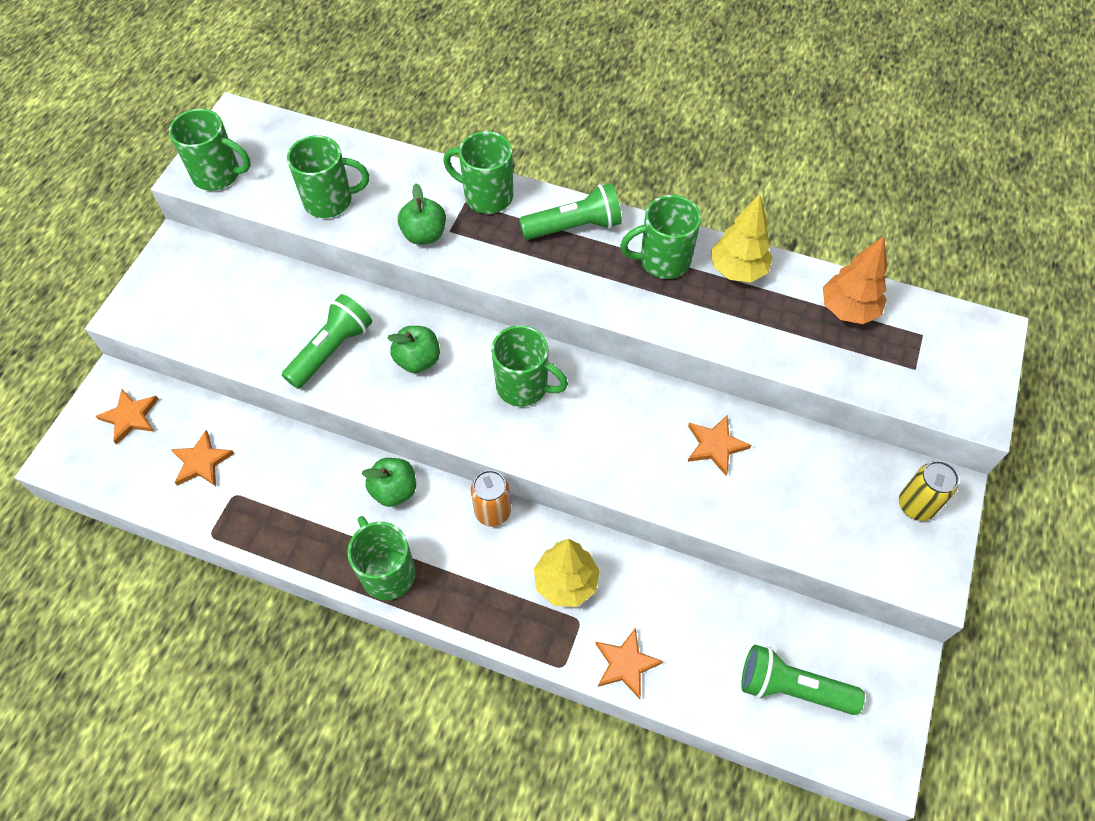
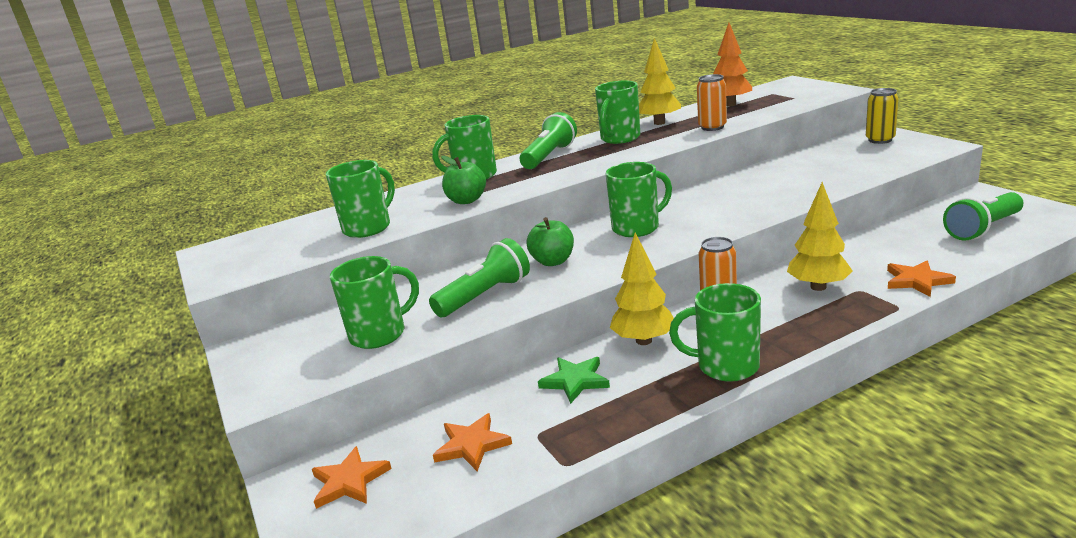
camera: 45 degrees left, 35 degrees down
green mug [169,109,251,191] -> green mug moved to [330,256,419,349]
green flashlight [282,294,372,389] -> green flashlight turned 60 degrees clockwise [429,238,530,317]
green apple [361,458,416,507] -> yellow tree [610,232,674,345]
orange star [688,415,751,476] -> none
none -> green star [538,357,610,404]
none -> orange can [697,74,727,131]

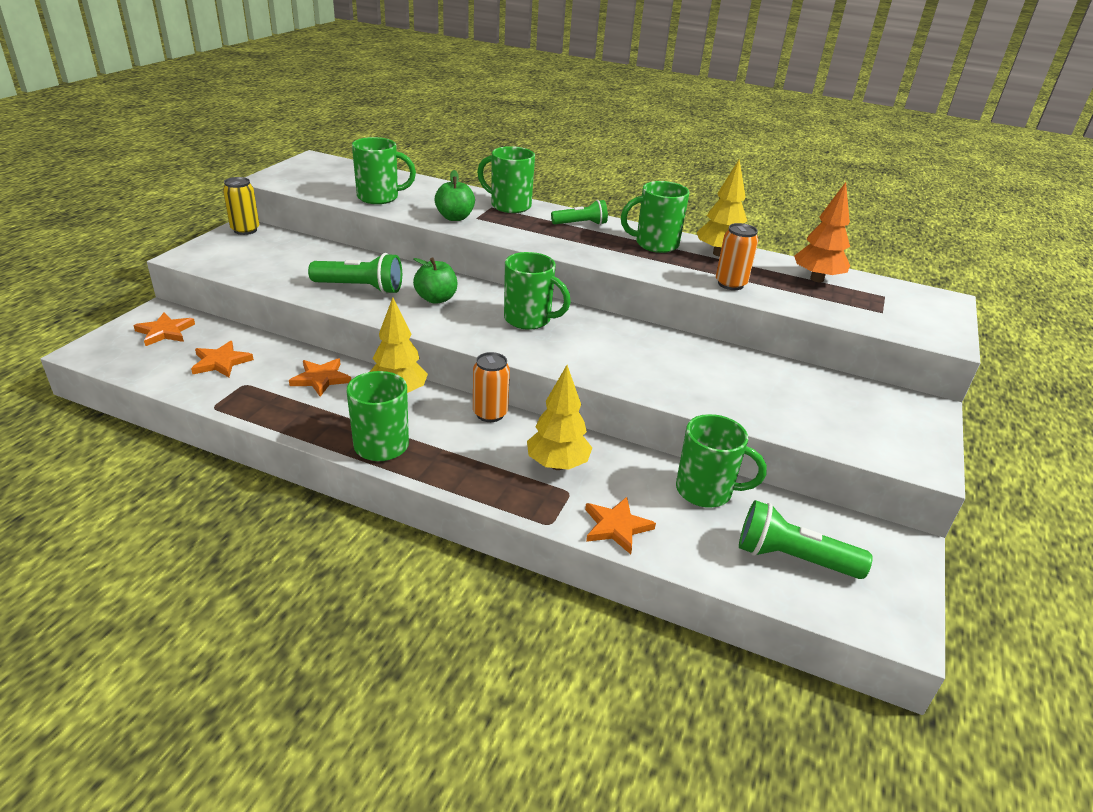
camera: 45 degrees right, 10 degrees up
green mug [330,256,419,349] -> green mug moved to [676,414,767,508]
green flashlight [520,112,577,169] -> green flashlight [551,200,608,225], size x0.66
green star [538,357,610,404] -> orange star [289,358,351,397]
yellow can [866,88,899,144] -> yellow can moved to [223,177,259,235]

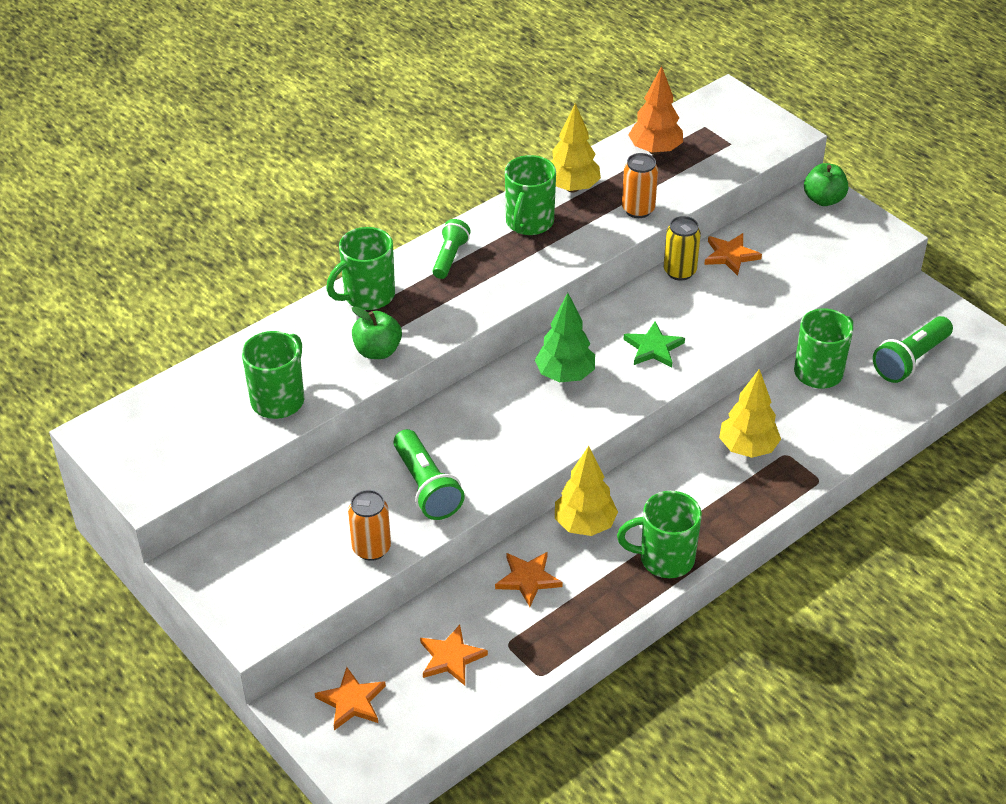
camera: 60 degrees left, 10 degrees up
yellow can [223,177,259,235] -> yellow can moved to [664,216,701,281]
green flashlight [308,253,402,294] -> green flashlight turned 120 degrees clockwise [394,429,465,520]
green apple [413,257,457,304] -> green apple moved to [804,163,848,206]
orange can [473,352,510,422] -> orange can moved to [348,490,391,561]
green mug [504,252,571,330] -> green tree [535,293,595,382]
orange star [585,497,656,554] -> orange star moved to [704,233,762,276]
none -> green star [623,322,685,367]

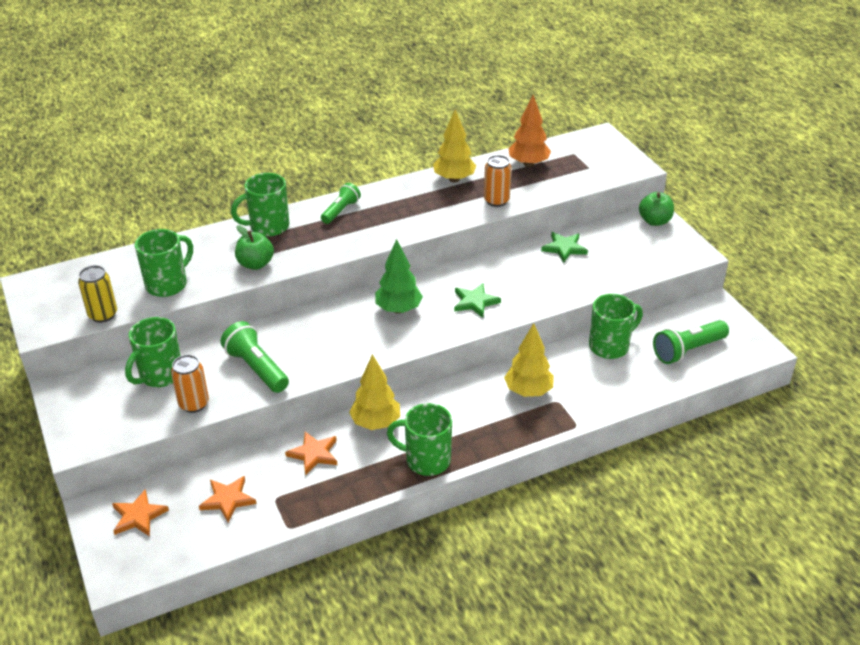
camera: 15 degrees right, 5 degrees down
green flashlight [394,429,465,520] -> green flashlight turned 150 degrees clockwise [221,321,289,393]
green mug [505,155,556,235] -> green mug moved to [125,317,181,387]
yellow can [664,216,701,281] -> yellow can moved to [78,265,117,323]
orange star [704,233,762,276] -> green star [541,232,588,263]

